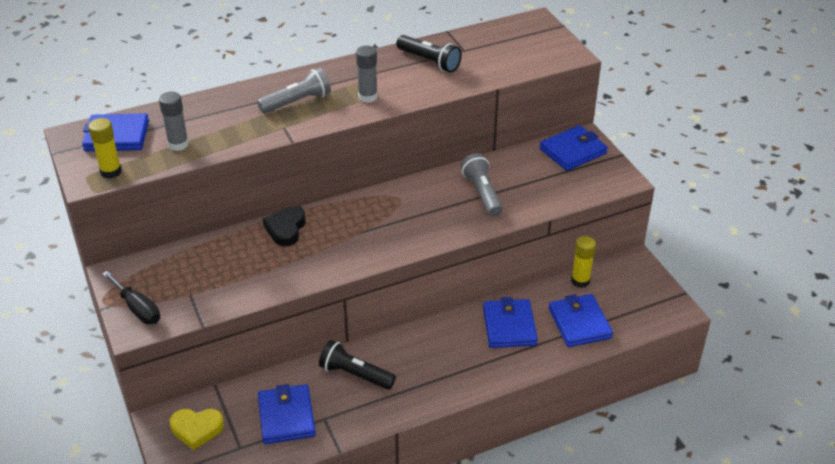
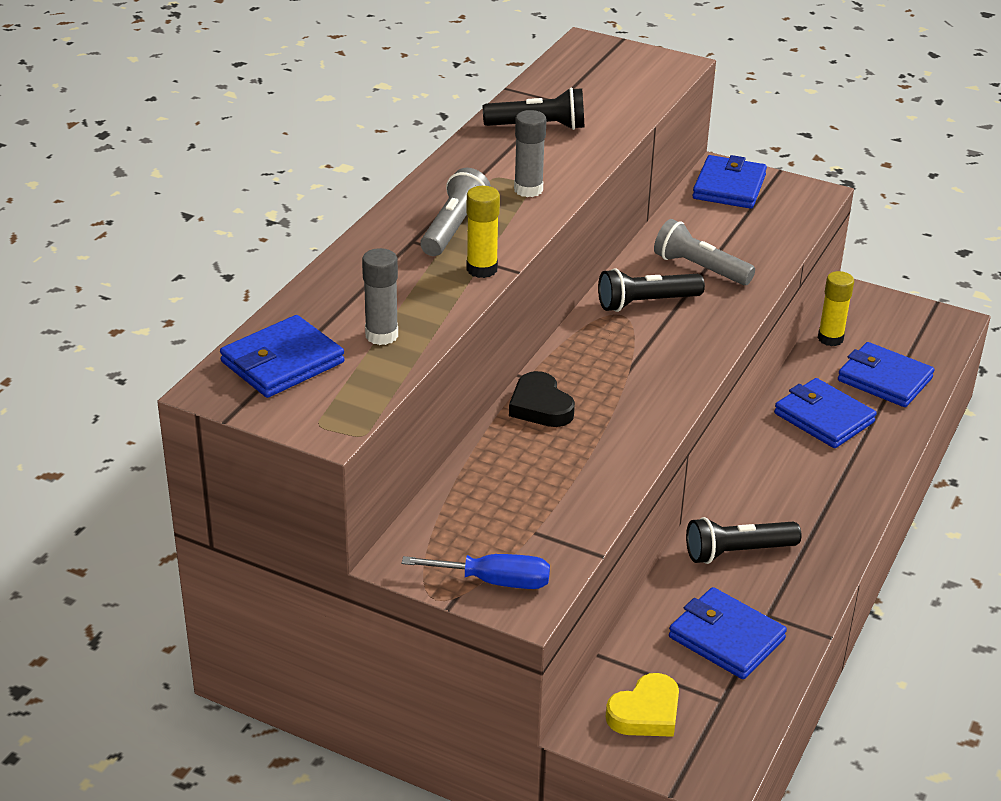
camera: 40 degrees left, 5 degrees down
yellow glue stick [88,118,122,179] -> yellow glue stick moved to [466,186,500,278]
black screwdriver [102,271,160,324] -> blue screwdriver [402,554,550,589]
none -> black flashlight [598,268,705,312]

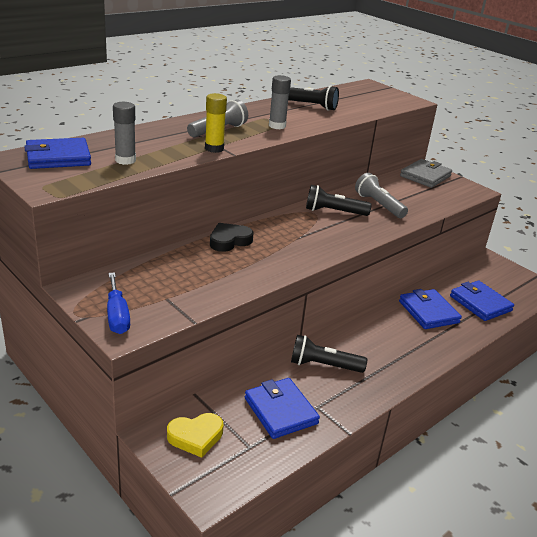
camera: 20 degrees right, 5 degrees down
blue screwdriver [402,554,550,589] -> blue screwdriver turned 45 degrees clockwise [107,272,130,334]
black heart [509,371,575,427] -> black heart turned 60 degrees clockwise [210,223,253,252]
blue wallet [692,155,767,209] -> grey wallet [400,159,452,188]
yellow glue stick [818,271,854,346] -> none

